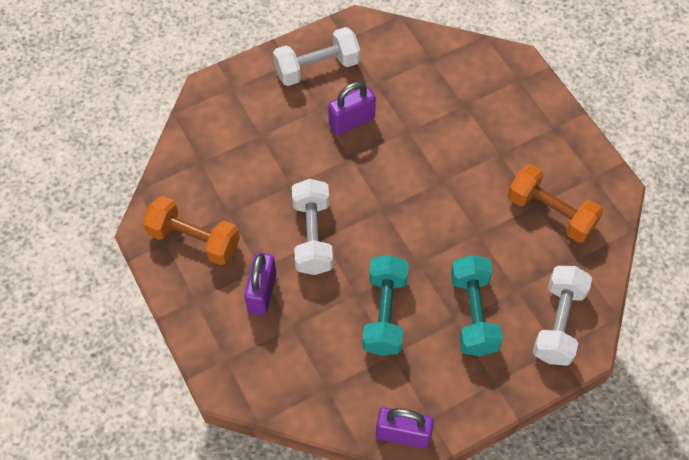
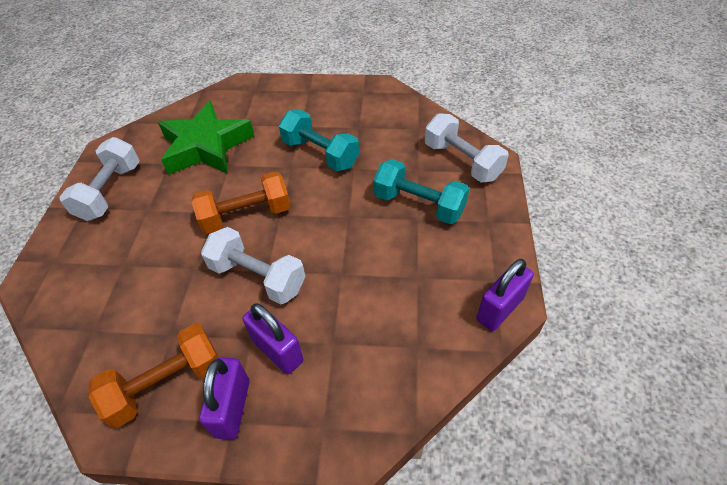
camera: 55 degrees left, 10 degrees down
purple padlock [328,82,376,135] -> purple padlock moved to [199,357,250,440]
turquoise dumbbell [362,255,409,356] -> turquoise dumbbell moved to [279,110,359,171]
orange dumbbell [507,164,603,243] -> orange dumbbell moved to [191,171,290,234]
none -> green star [158,101,254,175]

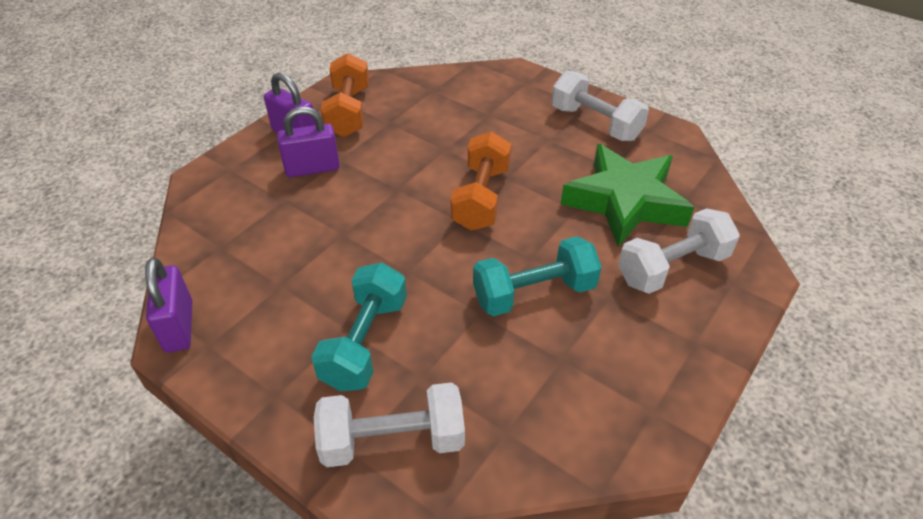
camera: 120 degrees right, 5 degrees down
white dumbbell [201,227,305,304] -> white dumbbell moved to [618,208,740,294]
turquoise dumbbell [373,159,469,224] -> turquoise dumbbell turned 45 degrees counterclockwise [311,262,407,391]

